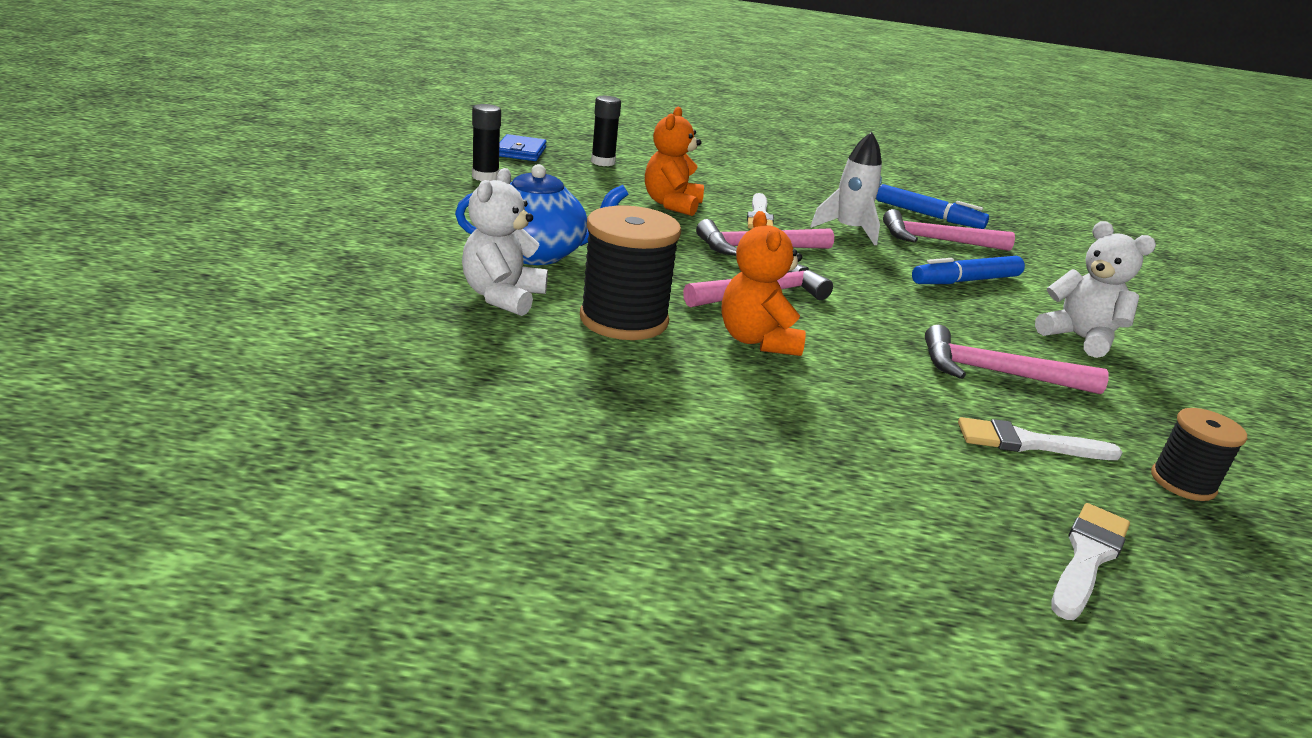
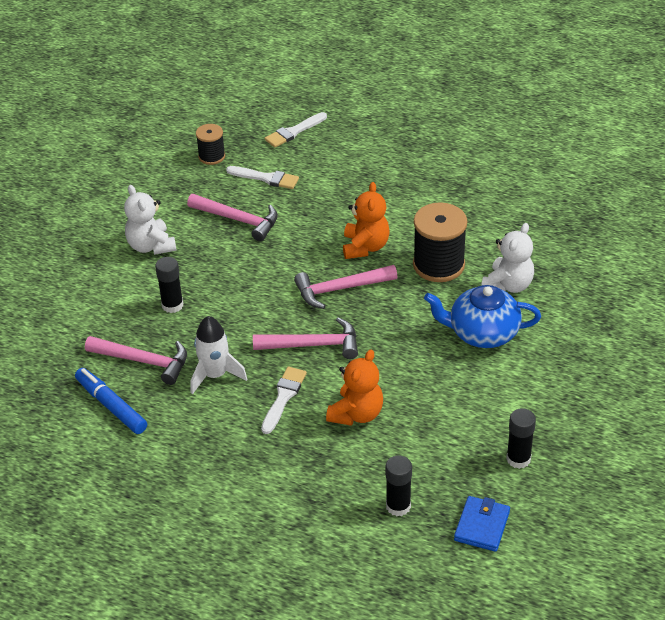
camera: 160 degrees left, 15 degrees up
blue marker [912,256,1025,284] -> black glue stick [155,257,183,313]

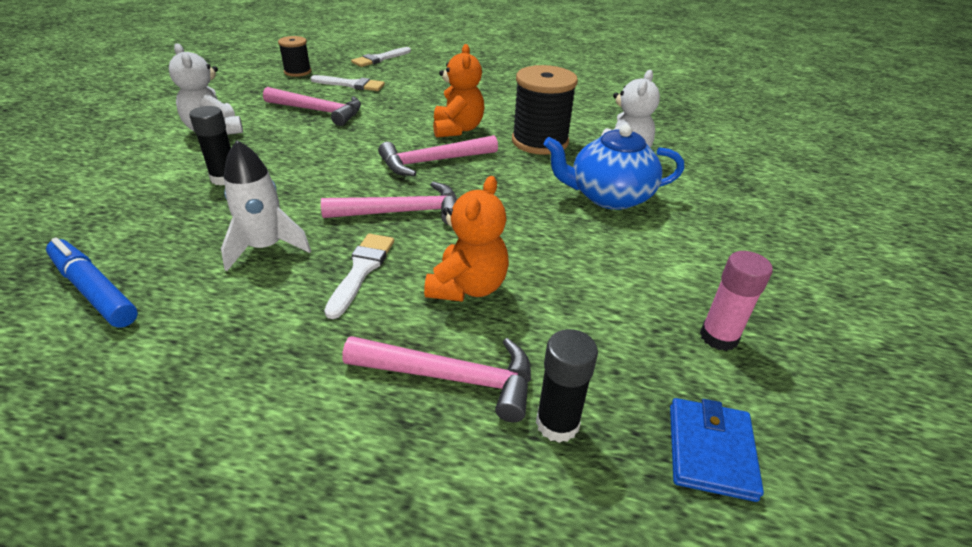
camera: 10 degrees left, 5 degrees down
pink hammer [85,336,187,385] -> pink hammer moved to [342,336,531,422]
black glue stick [506,408,536,469] -> pink glue stick [700,251,773,351]

